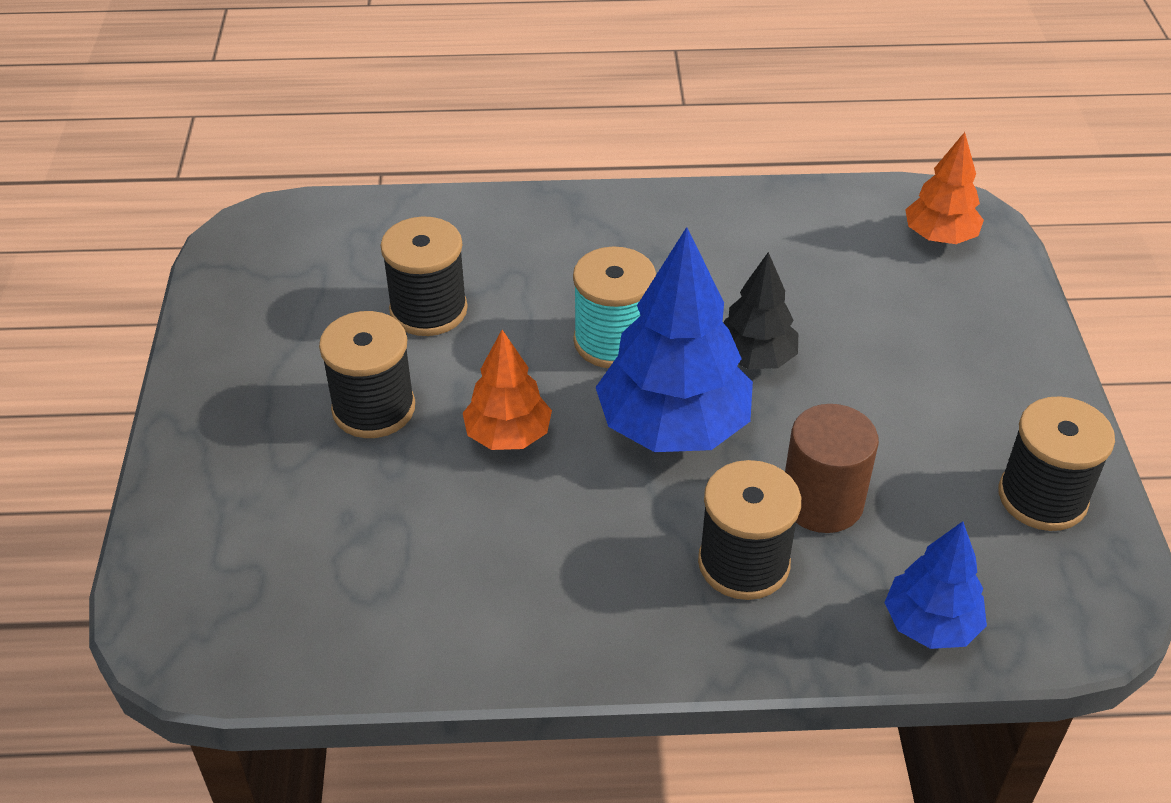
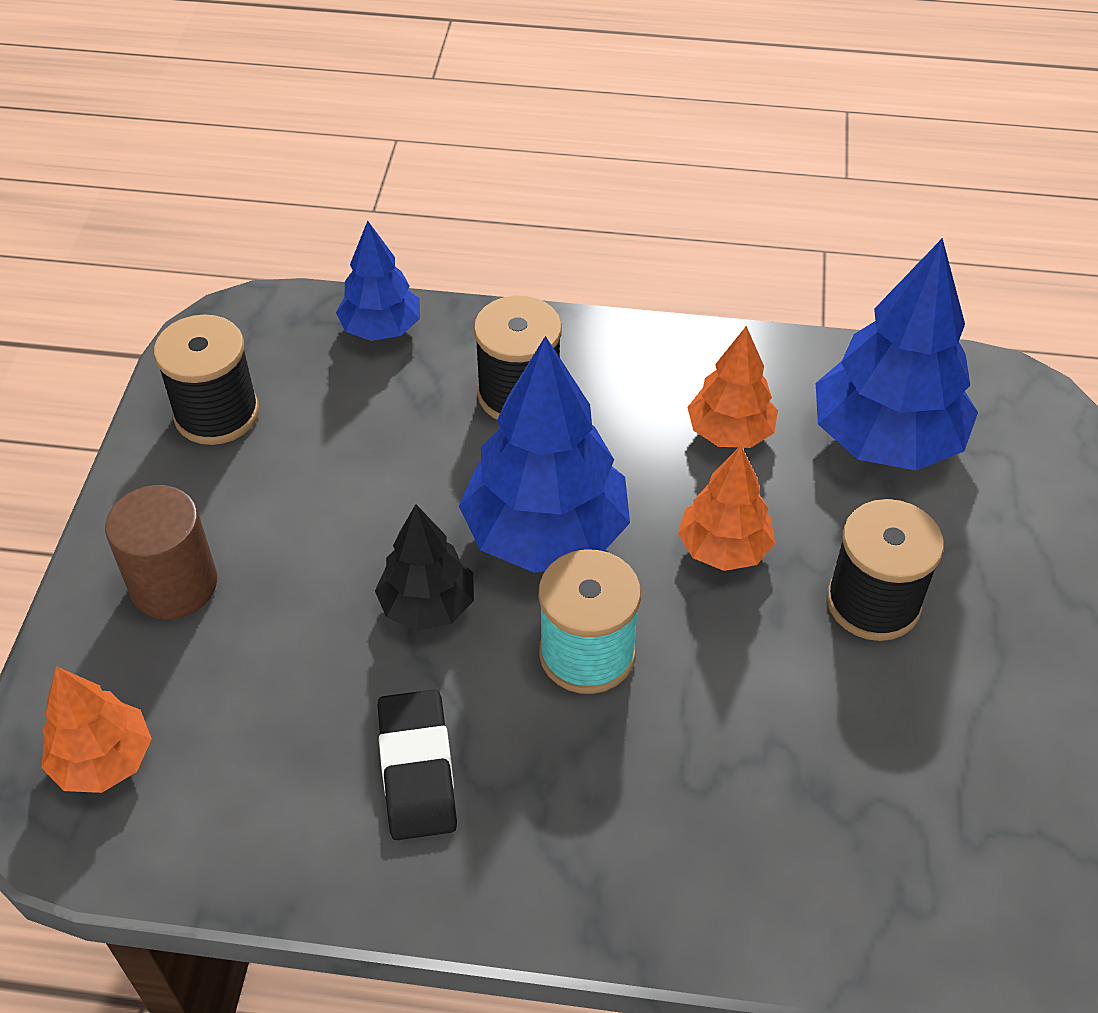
camera: 170 degrees left, 5 degrees up
black spool [381,217,468,336] -> none
brown cylinder [785,404,879,533] -> brown cylinder moved to [105,485,217,619]
none -> black eraser [377,689,457,840]
none -> orange tree [687,326,778,448]
none -> blue tree [816,238,978,470]

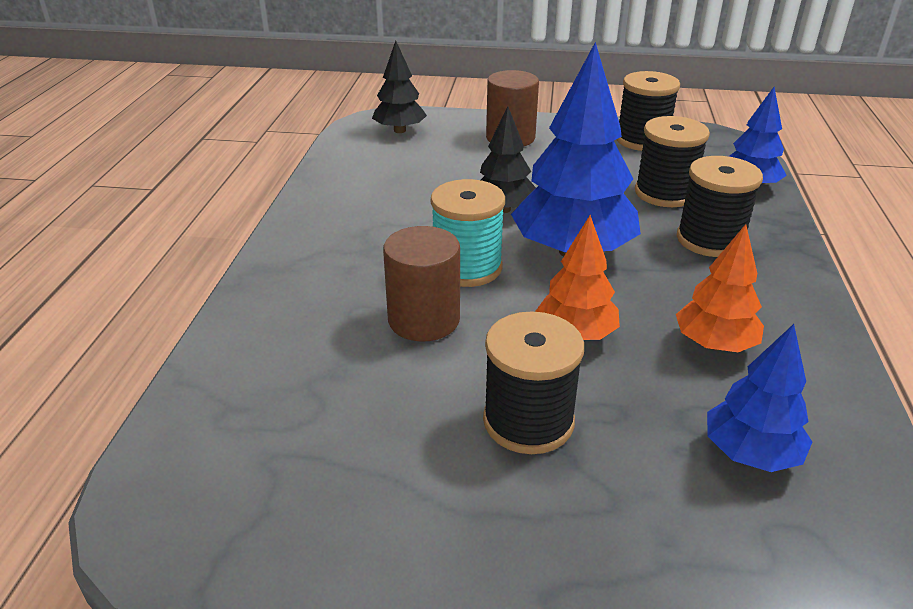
camera: 90 degrees right, 15 degrees down
orange tree [41,666,152,793] -> black tree [372,41,427,133]
black eraser [377,689,457,840] -> none
blue tree [816,238,978,470] -> blue tree [707,324,812,472], size x0.57
none -> brown cylinder [383,226,460,342]
none -> black spool [635,116,710,207]

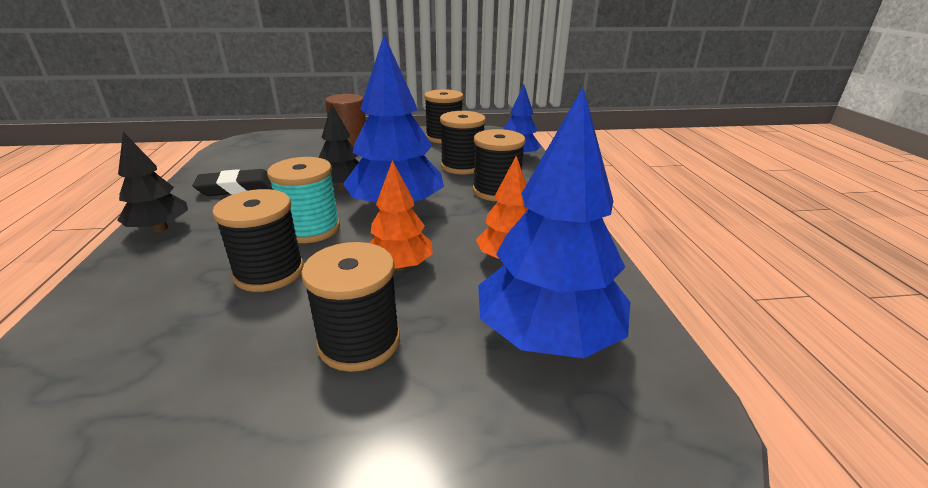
camera: 15 degrees left, 5 degrees down
black tree [372,41,427,133] -> black tree moved to [117,132,188,232]
brown cylinder [383,226,460,342] -> black spool [212,189,304,292]
blue tree [707,324,812,472] -> blue tree [478,87,631,358], size x1.76
none -> black eraser [192,169,273,196]

